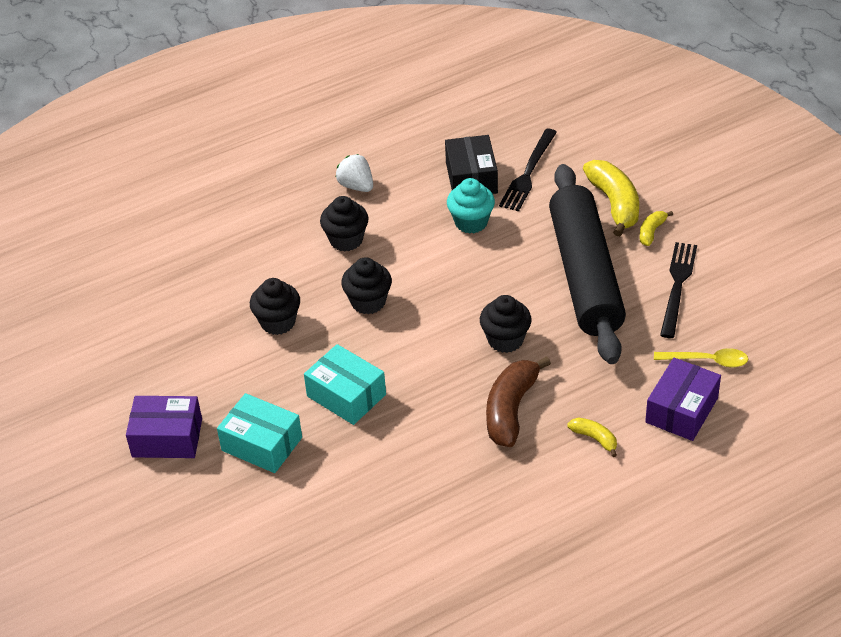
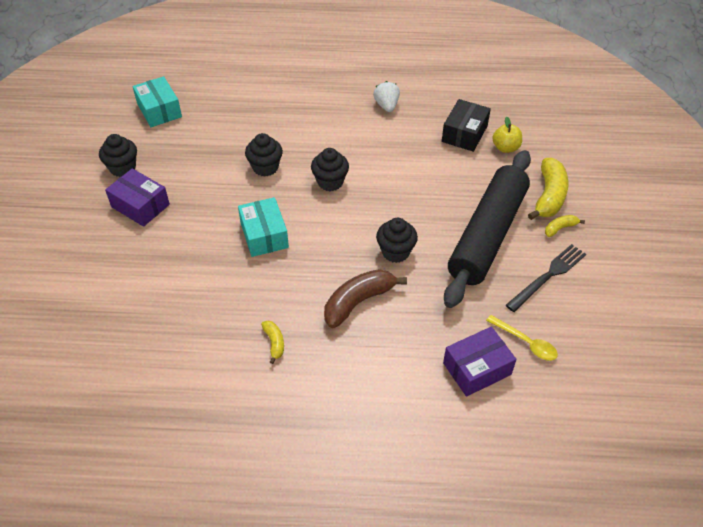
camera: 30 degrees right, 5 degrees up
turquoise box [217,393,302,473] -> turquoise box moved to [133,76,182,127]
black cupcake [320,196,369,252] -> black cupcake moved to [99,134,137,177]
turquoise cupcake [447,178,495,234] -> none
black fork [499,129,557,211] -> yellow apple [492,117,522,153]
yellow banana [567,418,617,457] -> yellow banana moved to [261,320,284,364]

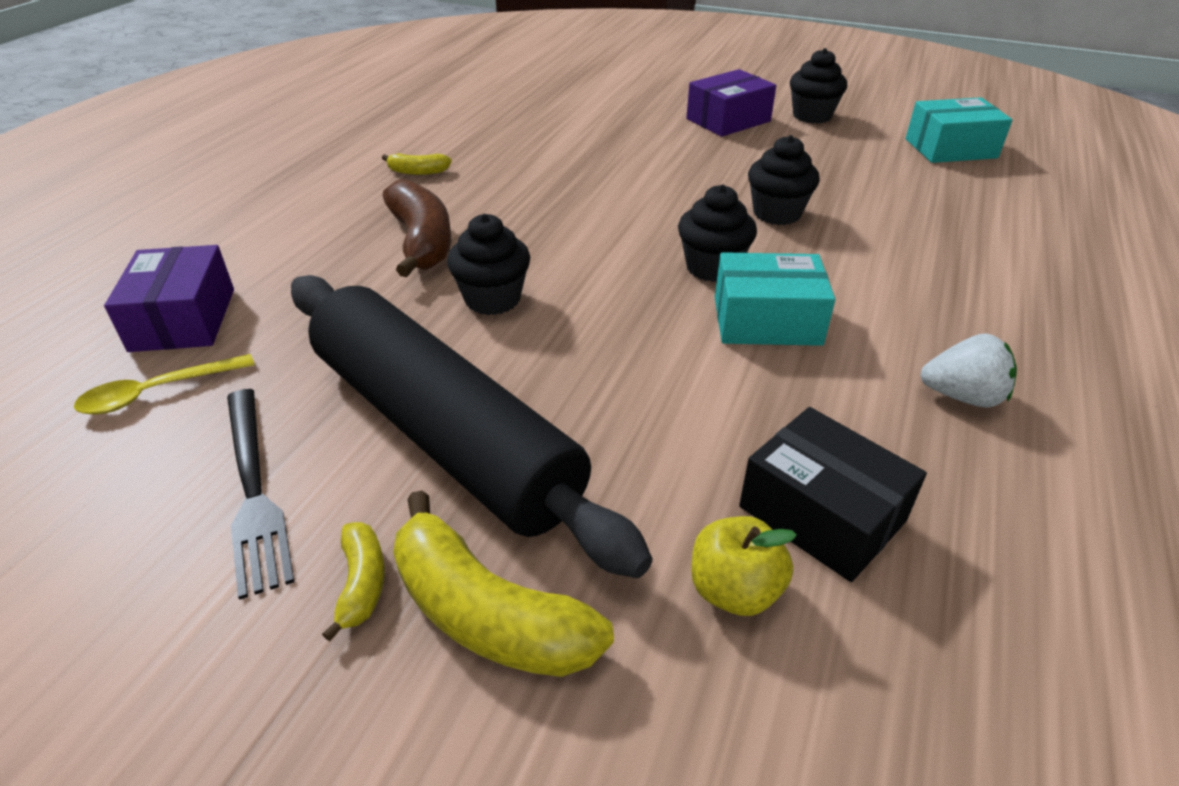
camera: 110 degrees right, 10 degrees down
turquoise box [238,197,289,257] -> turquoise box moved to [715,252,835,346]

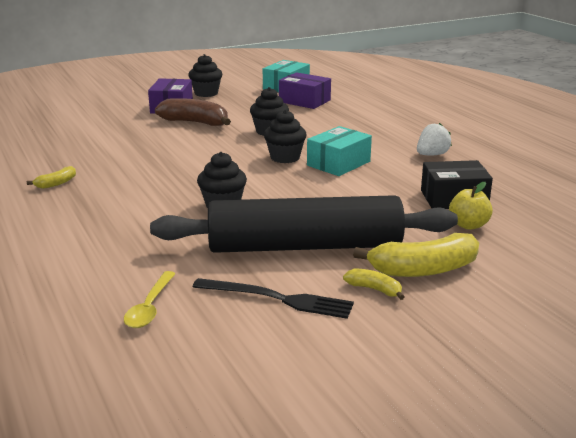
camera: 50 degrees left, 15 degrees down
purple box [104,245,234,352] -> purple box moved to [279,72,331,109]
brown banana [383,179,452,277] -> brown banana moved to [155,98,231,126]

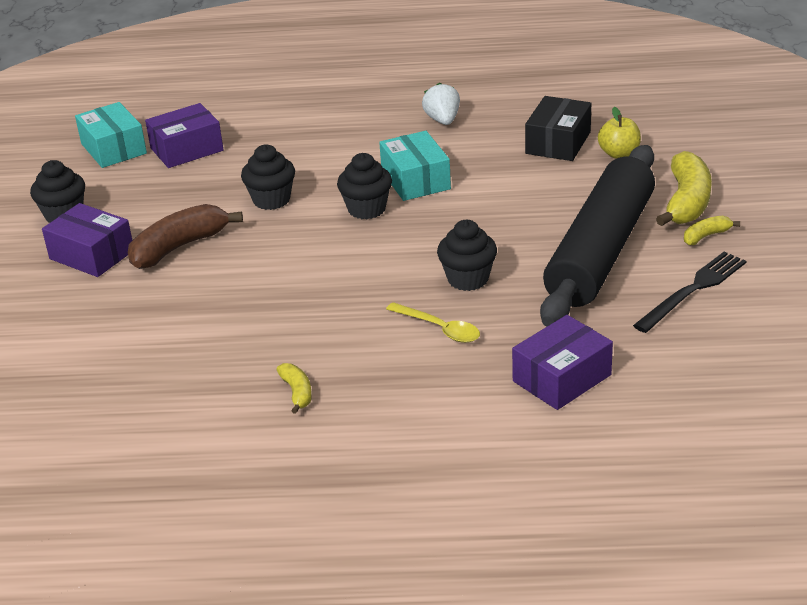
camera: 60 degrees left, 10 degrees up
yellow spoon [124,271,175,328] -> yellow spoon moved to [386,302,480,343]
none -> purple box [512,315,613,410]

